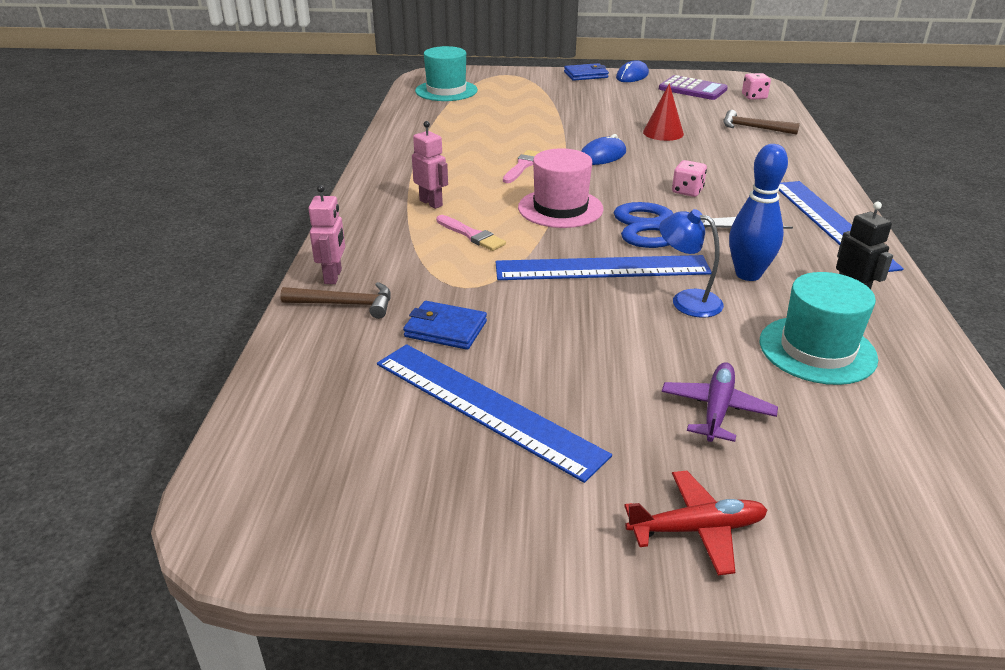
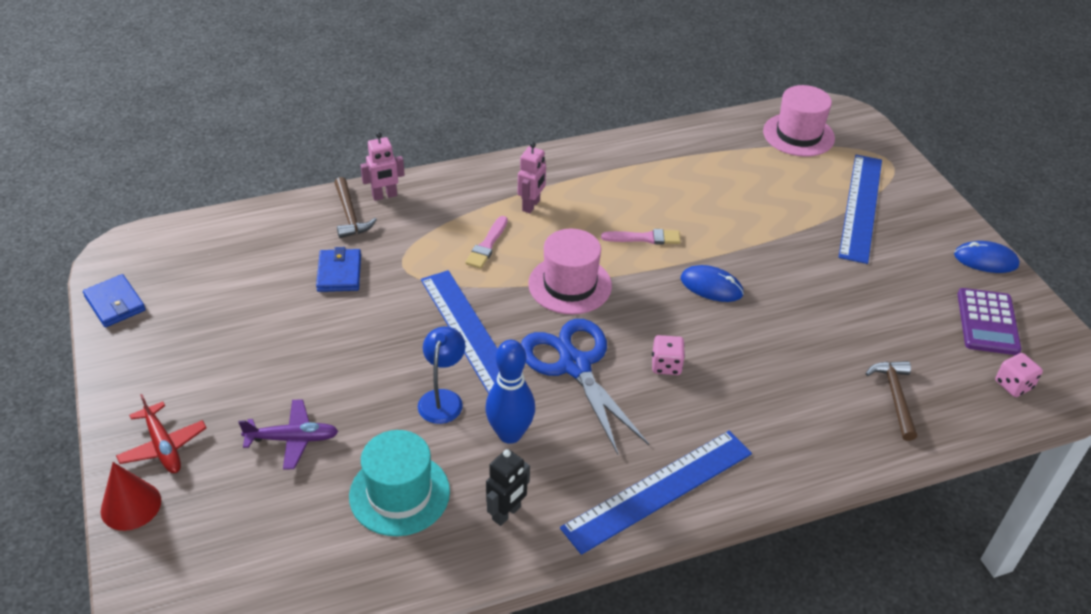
camera: 65 degrees right, 10 degrees up
blue ruler [377,344,612,483] -> blue ruler moved to [839,155,882,264]
turquoise hat [415,46,478,101] -> pink hat [763,85,835,157]
blue wallet [564,63,609,81] -> blue wallet moved to [83,274,146,327]
red cone [643,83,684,141] -> red cone moved to [101,462,161,531]

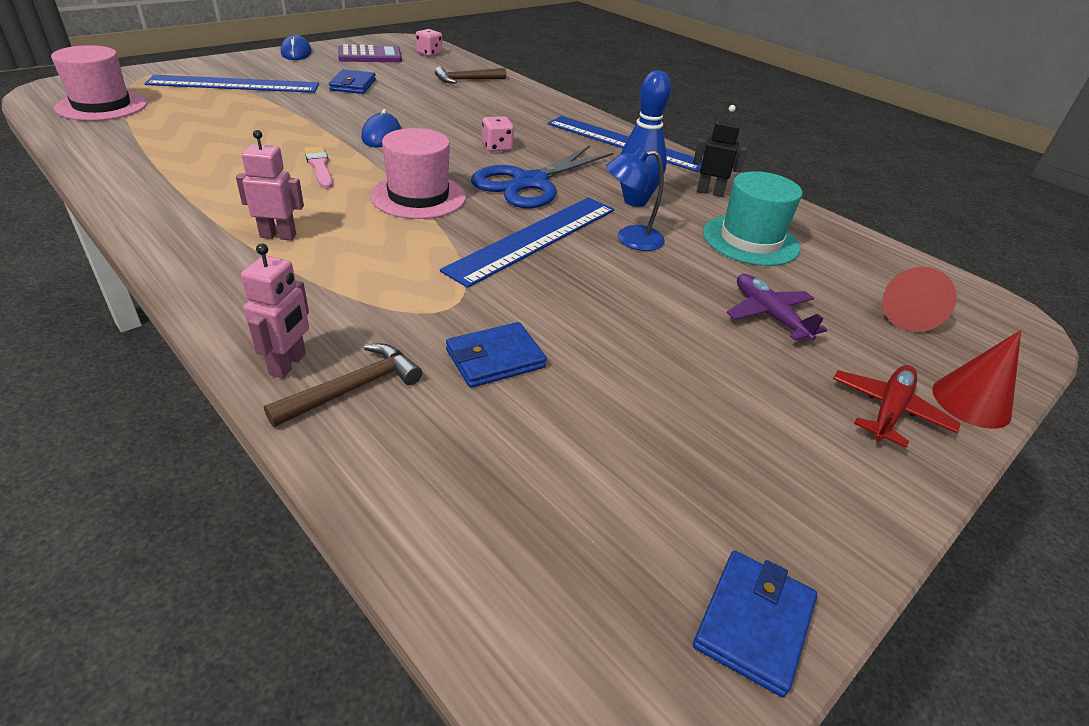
camera: 115 degrees left, 5 degrees down
pink robot [360,132,405,201] -> pink robot turned 60 degrees clockwise [241,243,309,378]
pink brush [465,216,508,269] -> none
none -> blue wallet [329,69,376,94]
none -> red cone [882,267,957,332]

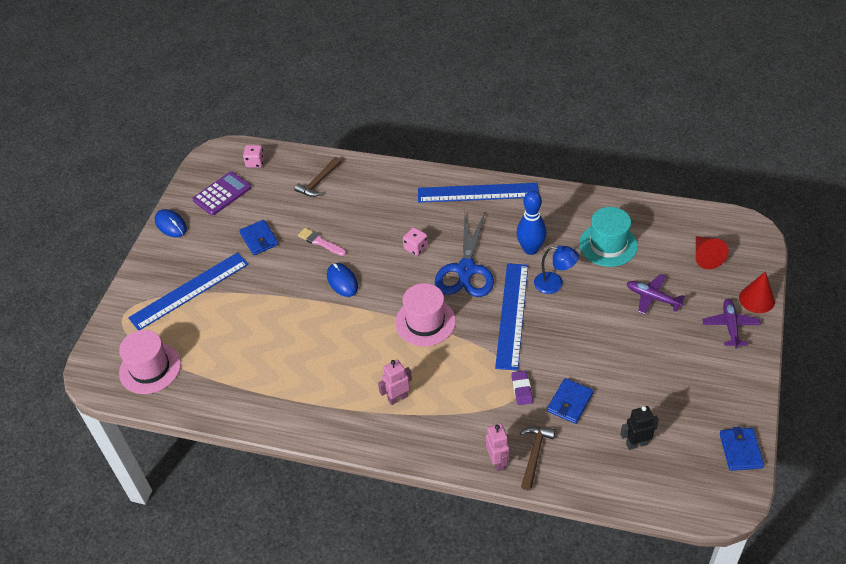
camera: 25 degrees left, 10 degrees up
pink brush [304,146,333,189] -> pink brush moved to [298,228,346,256]
blue lamp [606,148,665,251] -> blue lamp turned 120 degrees counterclockwise [534,245,579,294]
black robot [693,105,747,197] -> black robot moved to [620,406,659,450]
red plane [833,365,961,448] -> purple plane [702,299,761,349]
none -> purple eraser [511,371,533,405]

